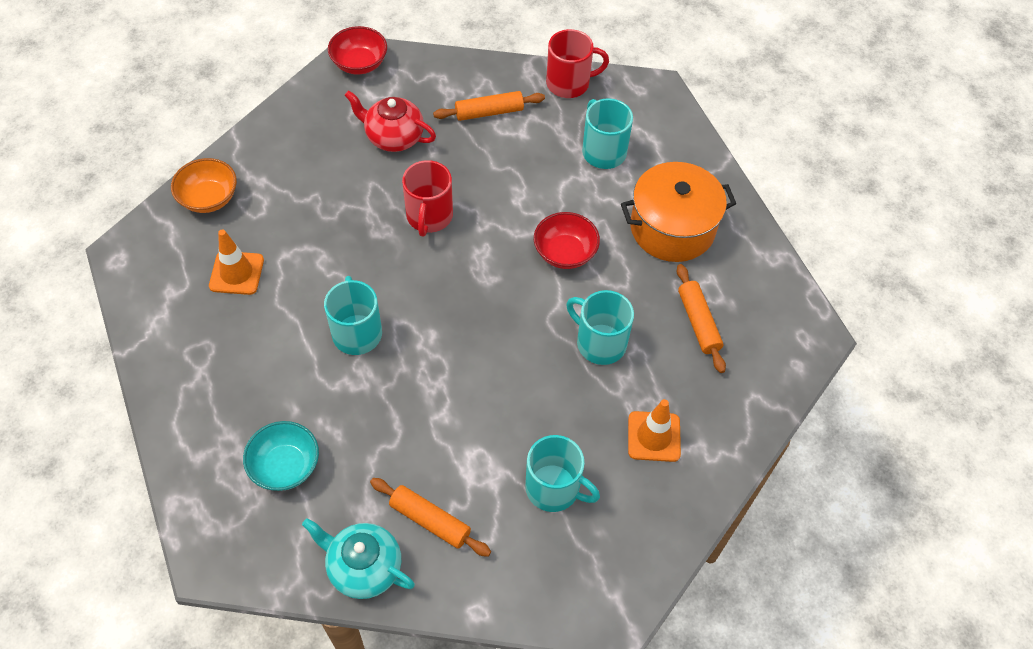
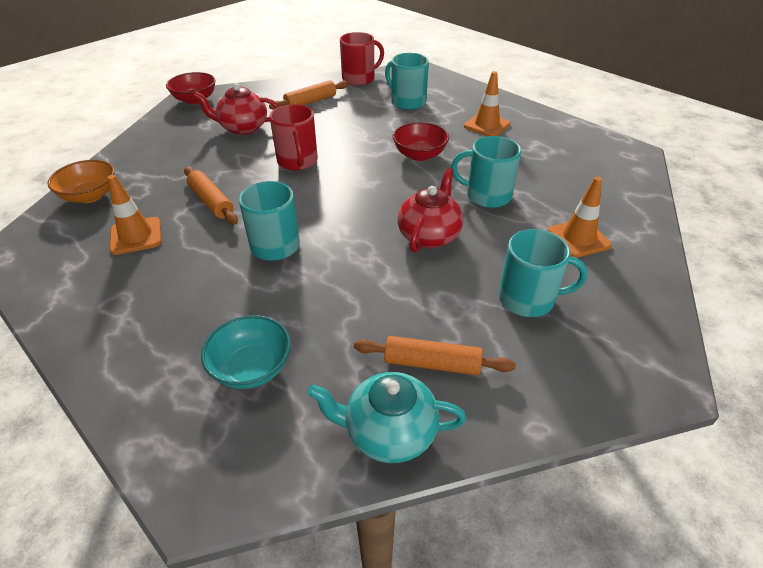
camera: 20 degrees left, 15 degrees down
orange pot [621,162,736,262] -> orange traffic cone [464,71,510,136]
orange rolling pin [676,264,726,373] -> orange rolling pin moved to [184,167,238,225]
none -> red teapot [397,168,463,252]

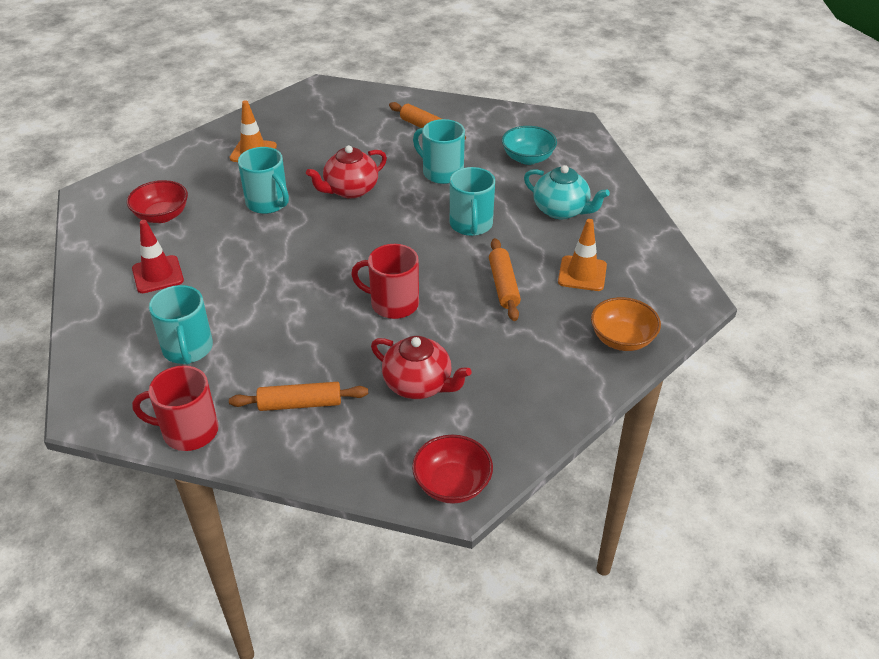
camera: 150 degrees left, 0 degrees up
red mug [270,104,318,170] -> red mug turned 90 degrees counterclockwise [351,244,419,319]
turquoise teapot [307,372,466,463] -> turquoise teapot moved to [524,165,610,219]
red bowl [393,122,449,161] -> red bowl moved to [127,180,188,223]
orange traffic cone [464,71,510,136] -> red traffic cone [132,220,184,293]
turquoise mug [499,229,588,317] -> turquoise mug moved to [413,119,465,184]

